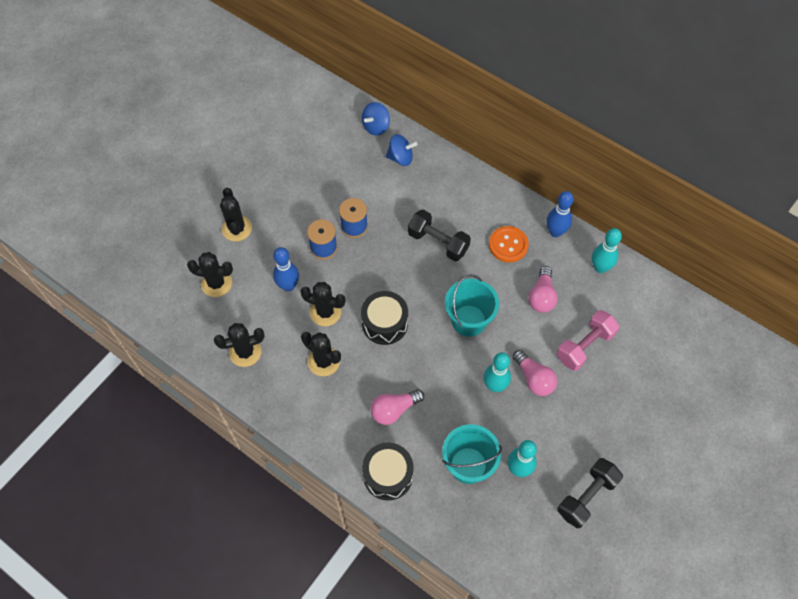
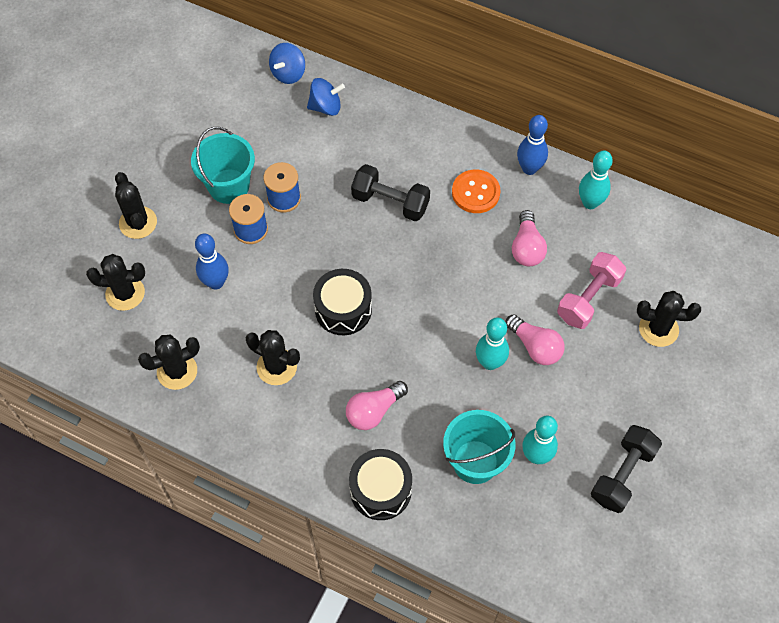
camera: 10 degrees left, 0 degrees up
black cactus [300,282,346,326] -> black cactus moved to [637,291,701,347]
turquoise bucket [445,275,499,337] -> turquoise bucket moved to [191,127,255,204]

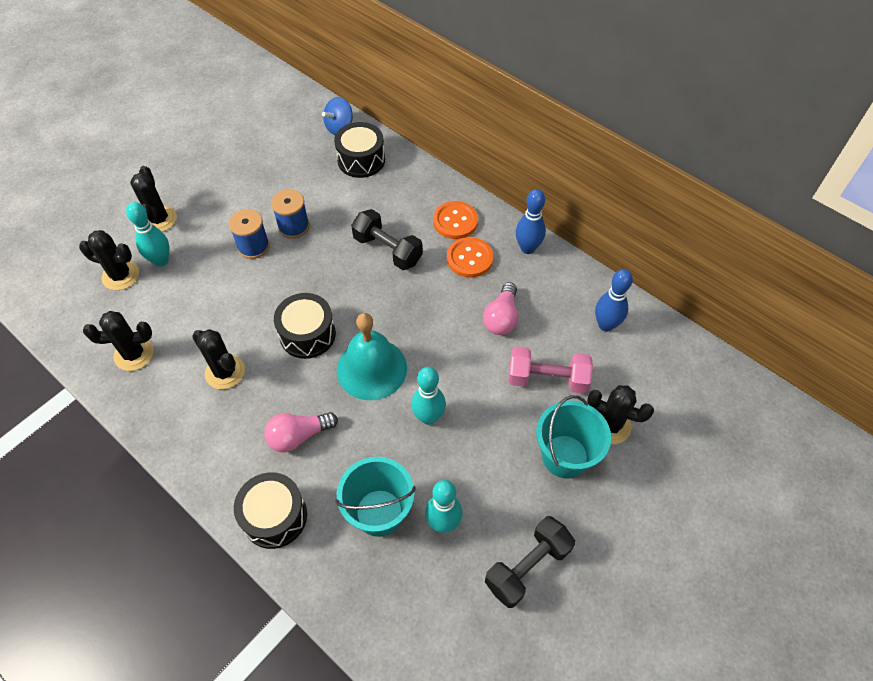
camera: 15 degrees right, 5 degrees down
turquoise bucket [191,127,255,204] -> turquoise bucket moved to [536,395,611,479]
blue bowling pin [195,234,229,289] -> blue bowling pin moved to [595,269,633,332]
blue spinning top [307,78,345,116] -> black drum [334,122,385,178]
pink light bulb [506,314,565,365] -> none
pink dumbbell [557,252,626,329] -> pink dumbbell turned 45 degrees clockwise [508,347,593,394]
turquoise bowling pin [579,151,613,209] -> turquoise bowling pin moved to [126,202,169,267]
none -> turquoise bell [337,313,407,401]
none -> orange button [433,201,478,239]

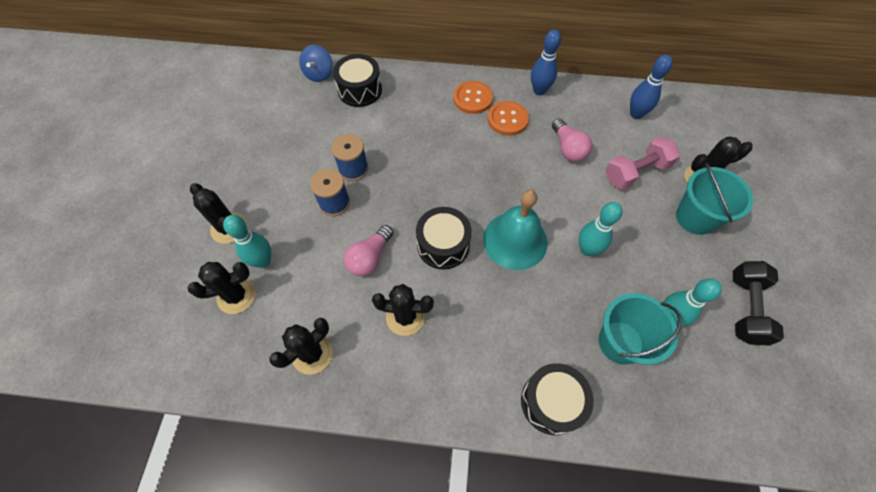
camera: 35 degrees left, 5 degrees up
pink light bulb [264,412,338,452] -> pink light bulb moved to [344,225,393,276]
black dumbbell [351,209,423,270] -> none

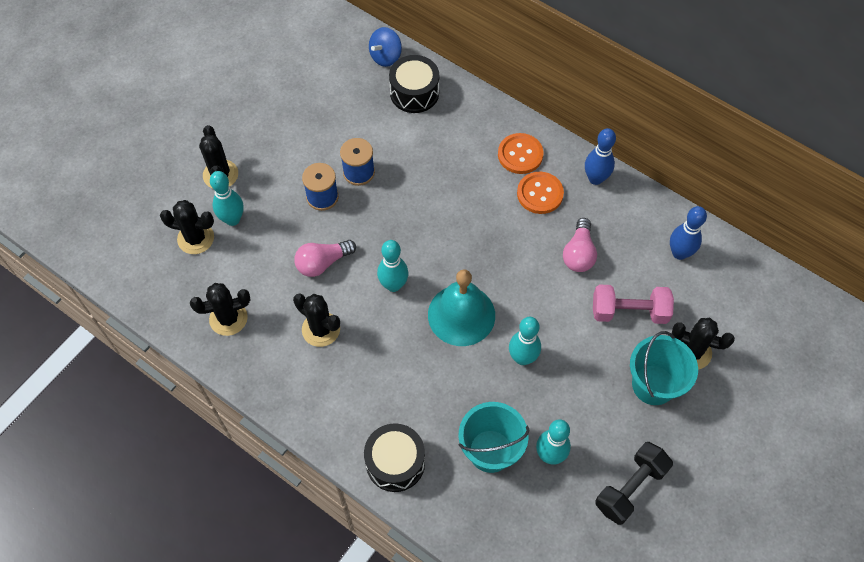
camera: 30 degrees right, 0 degrees up
black drum [416,207,472,270] -> turquoise bowling pin [377,240,408,292]

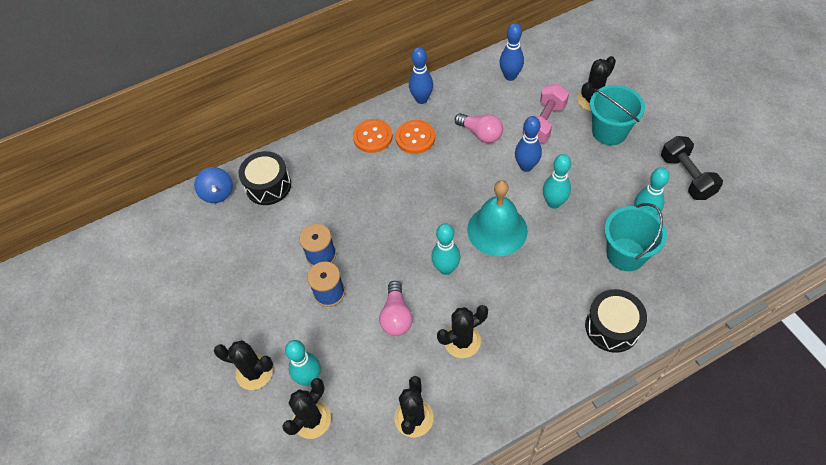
camera: 60 degrees left, 5 degrees down
none -> blue bowling pin [515,116,542,172]

